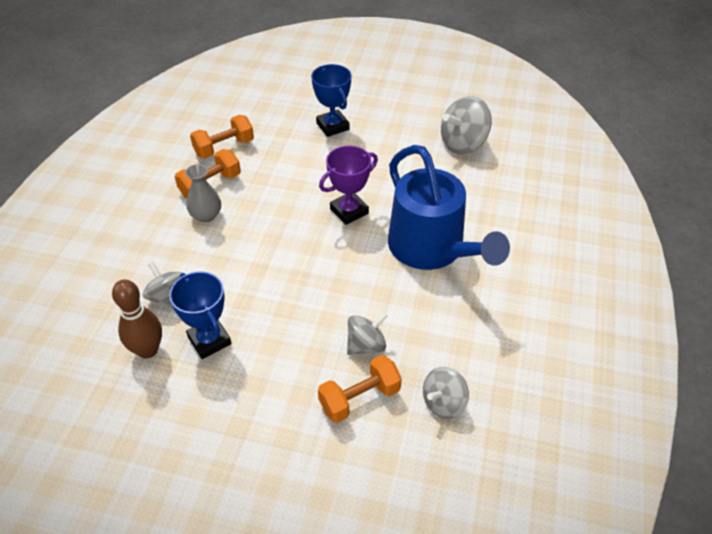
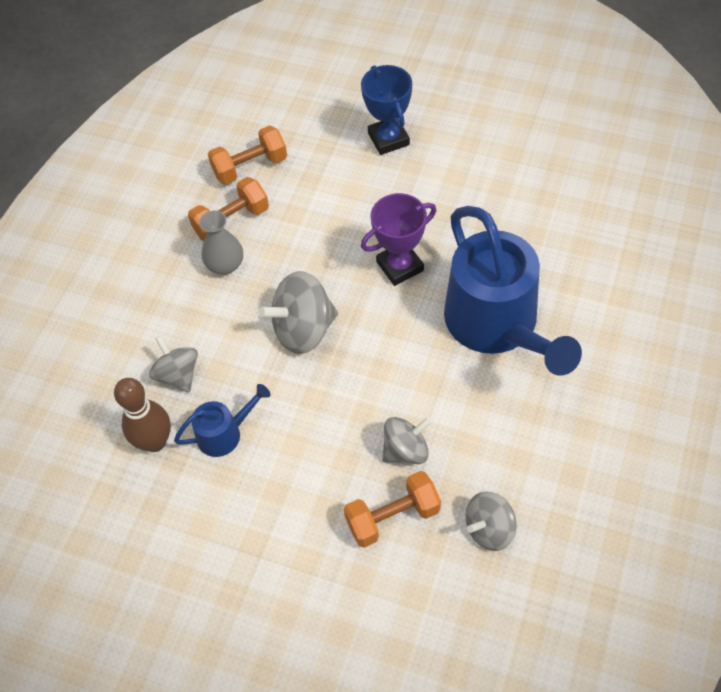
camera: 10 degrees right, 10 degrees up
blue trophy [169,271,232,359] -> blue watering can [174,384,271,457]
grey spinning top [441,96,492,154] -> grey spinning top moved to [258,271,338,354]

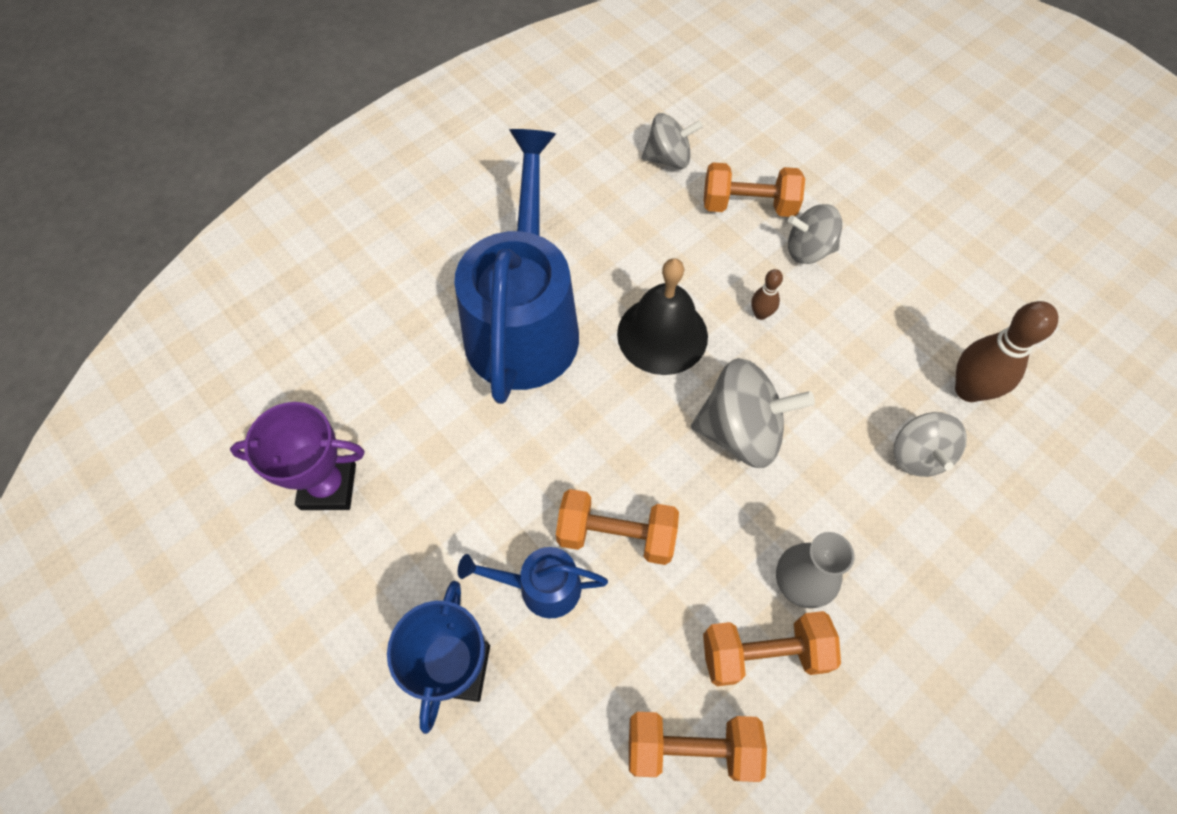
camera: 155 degrees left, 5 degrees up
blue watering can [174,384,271,457] -> blue watering can moved to [458,547,608,618]
purple trophy [361,193,436,286] -> purple trophy moved to [230,402,365,510]
grey spinning top [382,417,432,464] -> grey spinning top moved to [788,204,842,264]
none -> orange dumbbell [556,489,679,565]
none -> black bell [617,258,708,375]
none -> brown bowling pin [751,269,783,320]

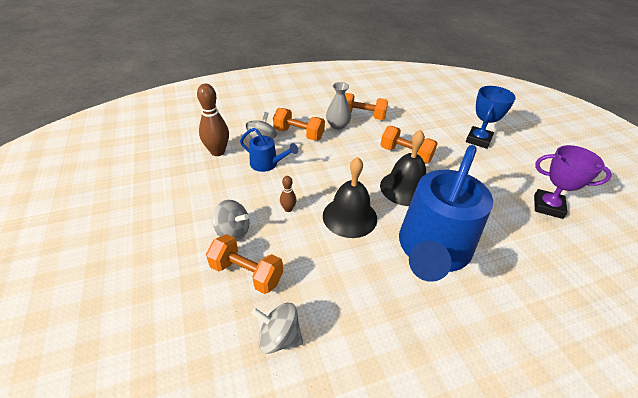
camera: 160 degrees left, 20 degrees down
blue watering can [458,547,608,618] -> blue watering can moved to [240,128,298,172]
orange dumbbell [629,712,767,782] -> orange dumbbell moved to [273,108,325,141]
grey spinning top [691,358,815,468] -> none
none -> black bell [380,130,426,206]

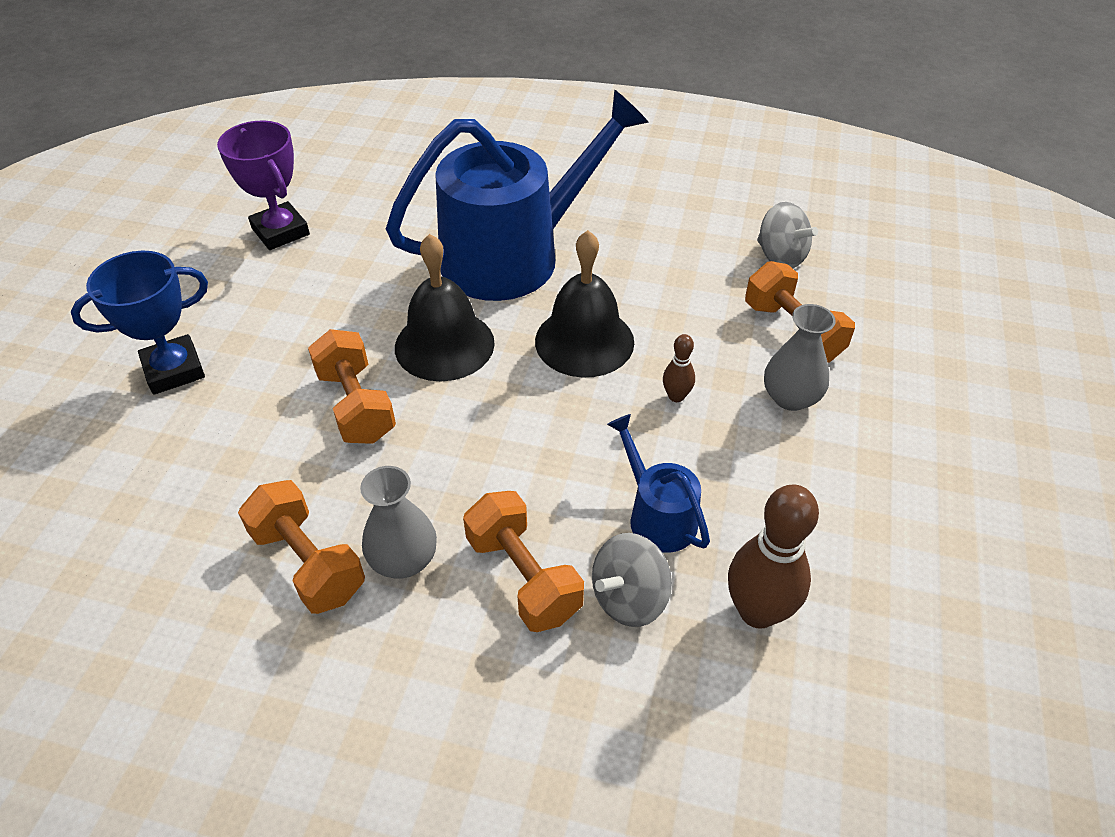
camera: 145 degrees left, 5 degrees up
grey spinning top [212,200,249,242] -> grey vase [764,304,836,411]

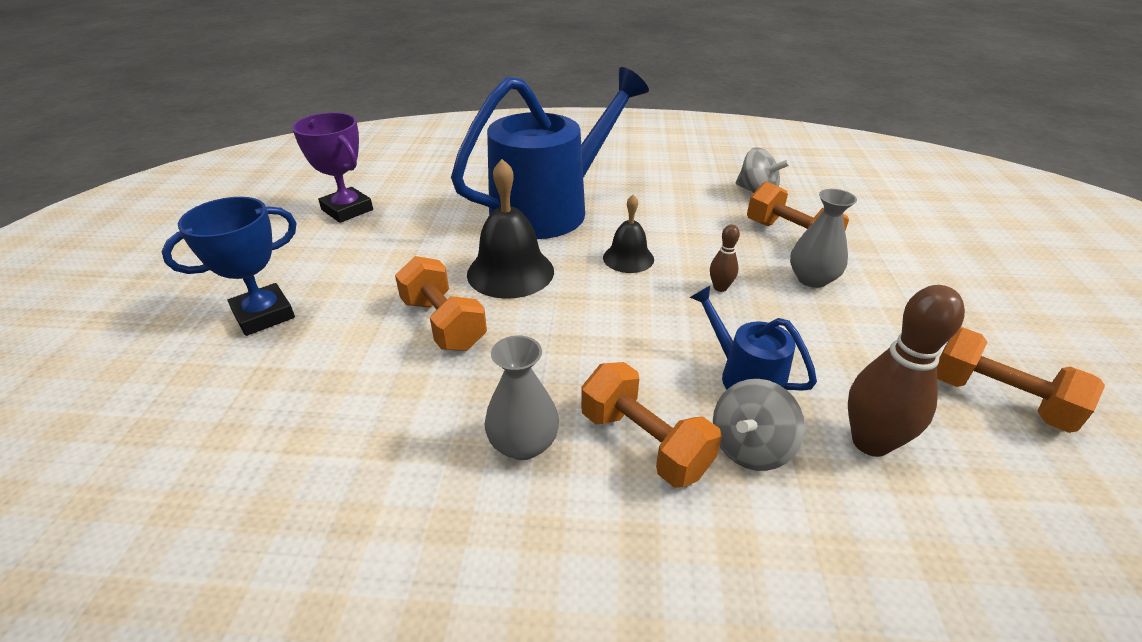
camera: 10 degrees left, 10 degrees down
orange dumbbell [238,480,365,614] -> orange dumbbell moved to [937,327,1105,433]
black bell [535,230,634,377] -> black bell [603,195,654,273], size x0.61

